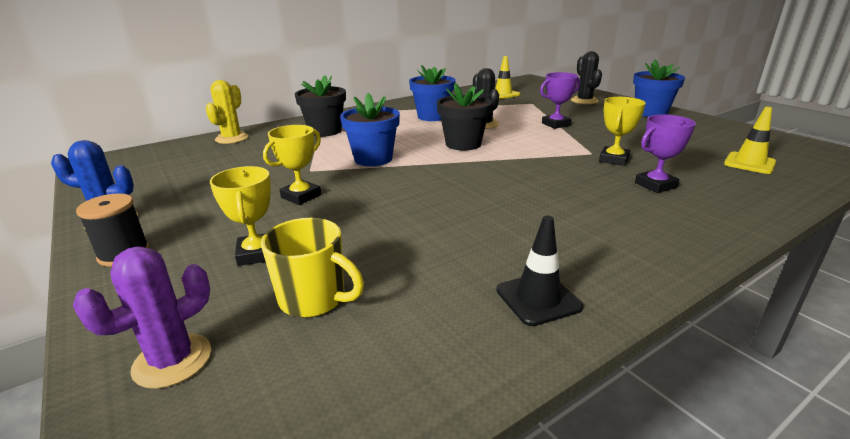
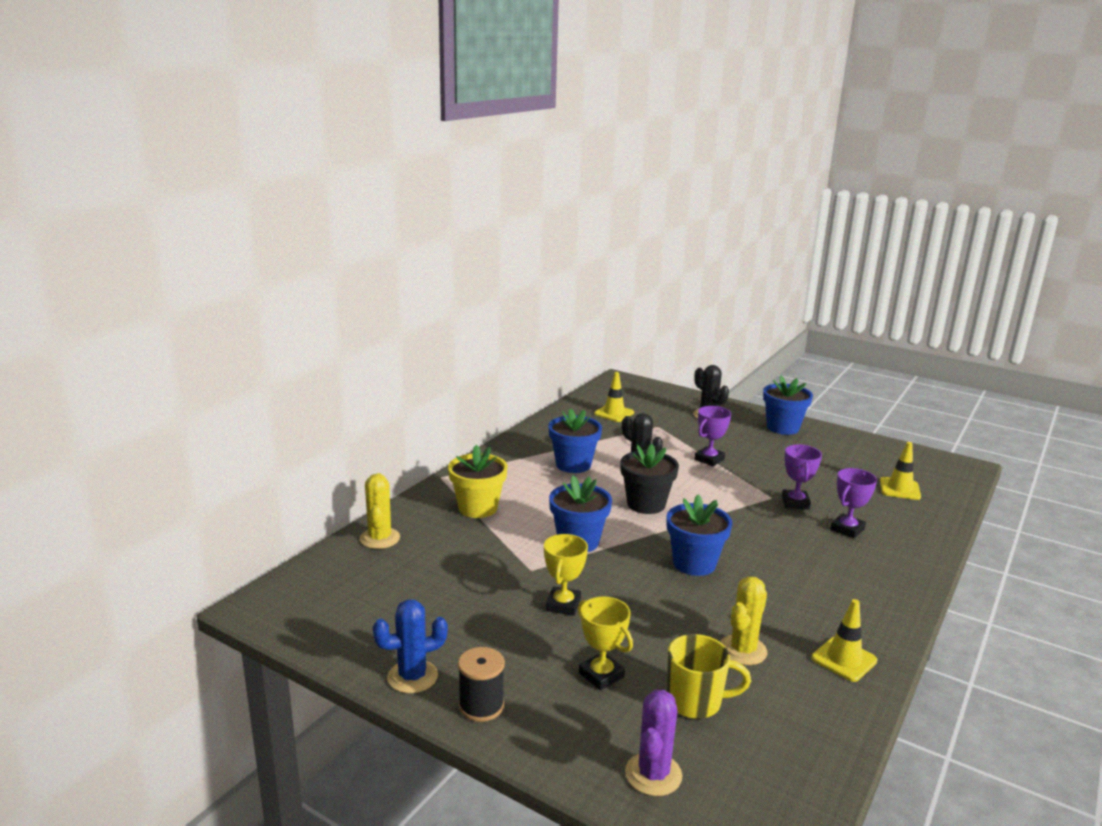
camera: 25 degrees left, 5 degrees down
black flower pot [295,75,346,137] -> yellow flower pot [448,445,508,518]
black traffic cone [496,216,583,326] -> yellow traffic cone [811,599,877,682]
yellow trophy [599,97,646,166] -> purple trophy [782,444,822,510]
none -> blue flower pot [666,494,732,576]
none -> yellow cactus [720,576,767,665]

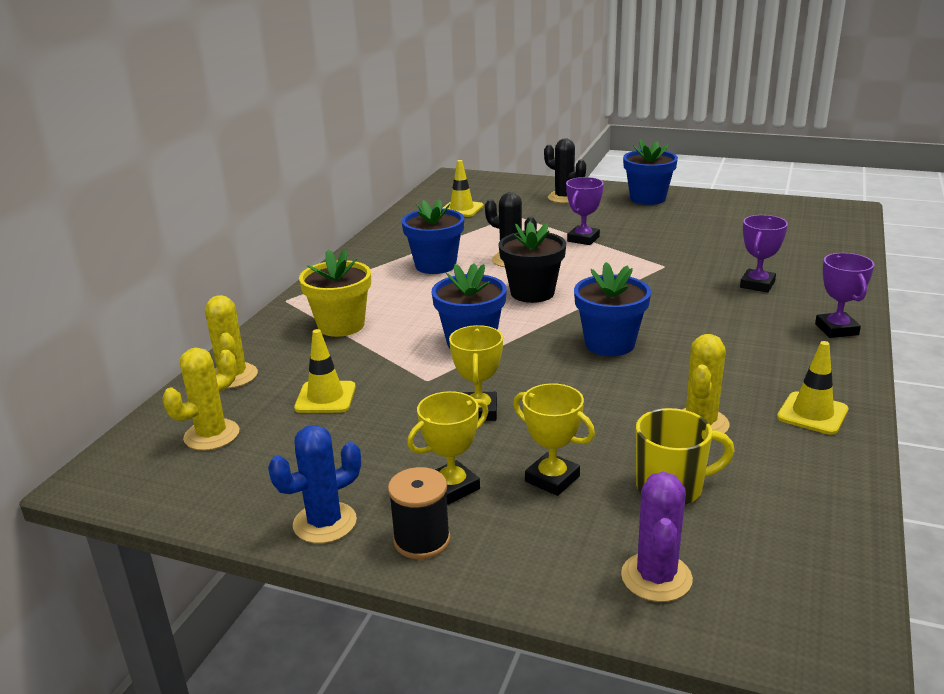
camera: 10 degrees left, 5 degrees up
purple trophy [782,444,822,510] -> purple trophy moved to [815,253,874,338]
yellow traffic cone [880,442,921,500] -> yellow traffic cone moved to [294,329,356,413]
none -> yellow cactus [162,347,240,450]
none -> yellow trophy [407,391,488,505]

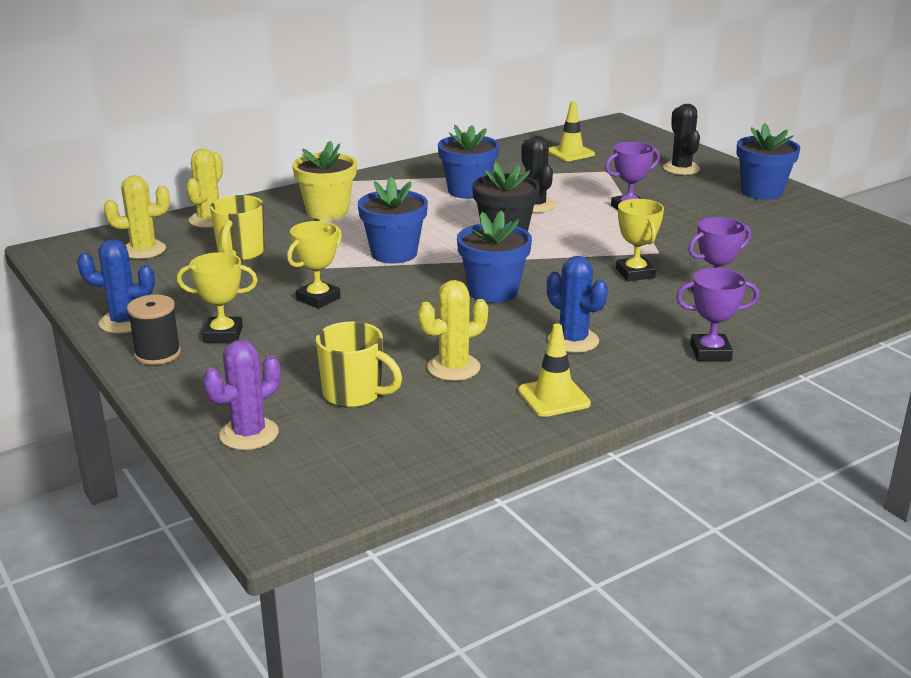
camera: 35 degrees right, 0 degrees up
yellow traffic cone [294,329,356,413] -> yellow mug [210,195,265,261]
yellow trophy [513,383,595,496] -> yellow trophy moved to [616,199,664,281]
purple trophy [815,253,874,338] -> purple trophy turned 60 degrees clockwise [676,268,759,361]
none -> blue cactus [547,256,608,353]

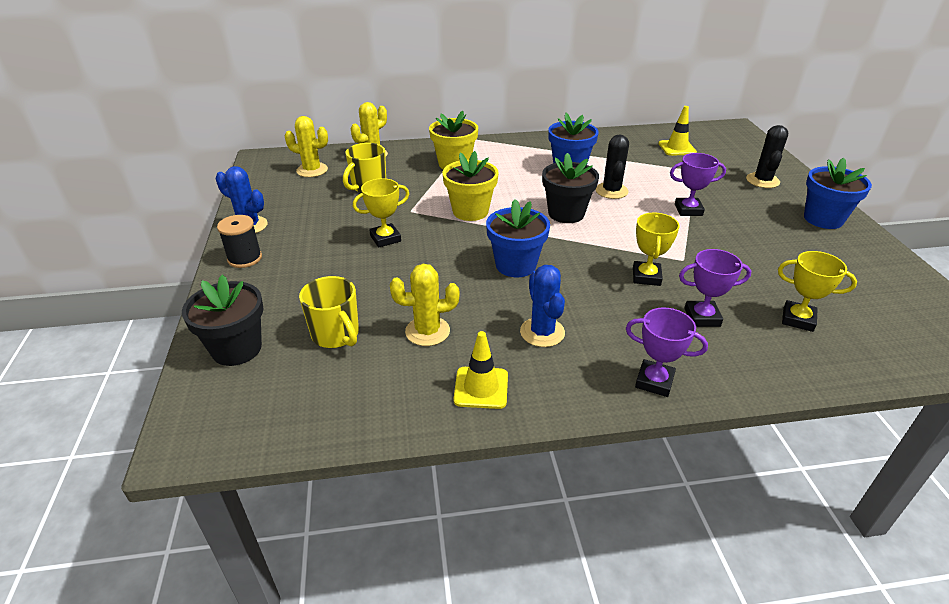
camera: 25 degrees right, 10 degrees up
yellow trophy [177,252,258,343] -> yellow trophy moved to [778,251,857,332]
purple cactus [203,340,280,450] -> black flower pot [182,274,264,366]
blue flower pot [358,177,428,264] -> yellow flower pot [442,151,499,221]

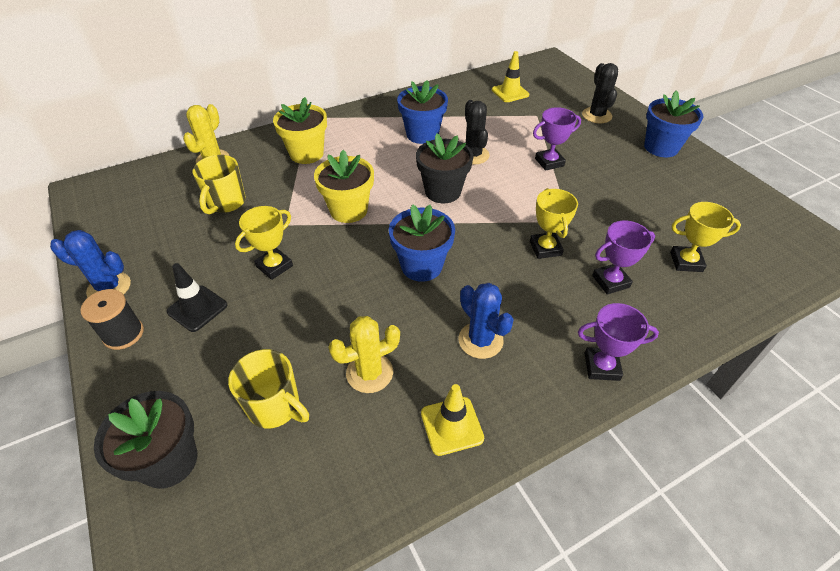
camera: 20 degrees left, 10 degrees up
yellow cactus [285,116,328,177] -> none
none -> black traffic cone [167,263,227,332]

